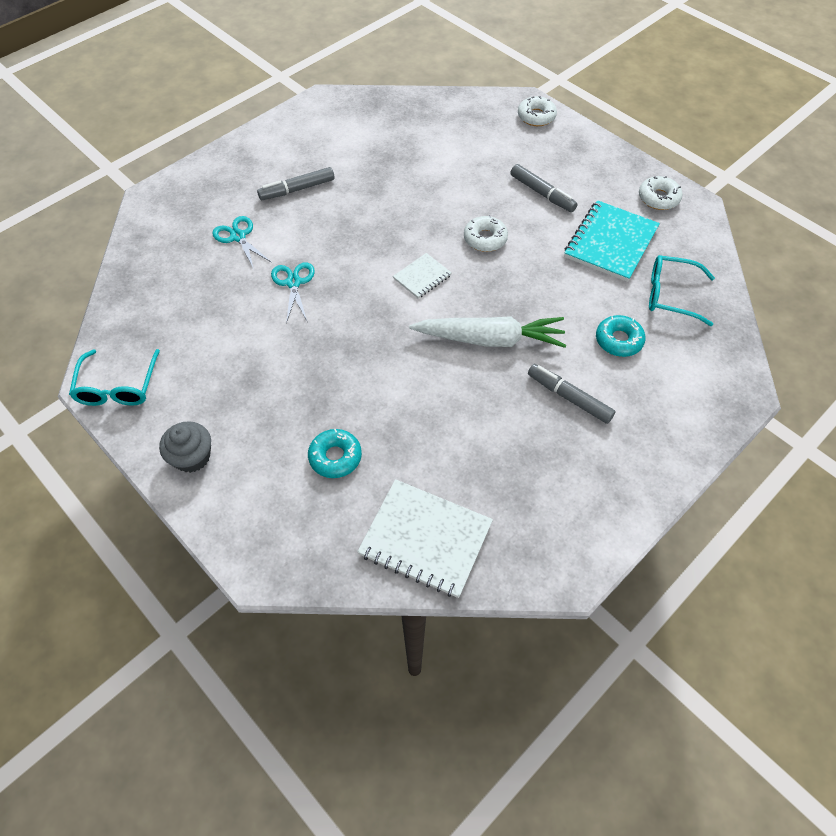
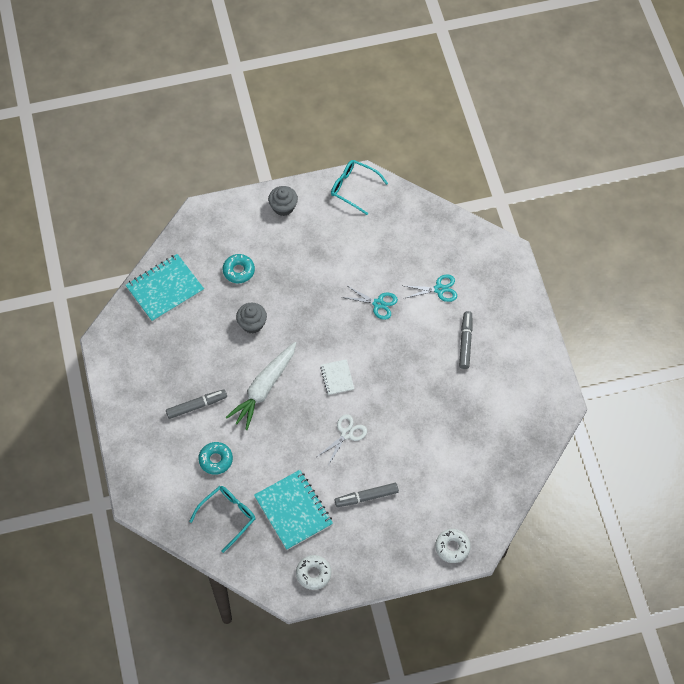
camera: 120 degrees right, 5 degrees up
white notebook [357,479,493,598] -> turquoise notebook [126,254,204,322]
white donut [464,215,508,252] -> white scissors [317,414,367,464]
none -> grey cupcake [236,303,267,334]

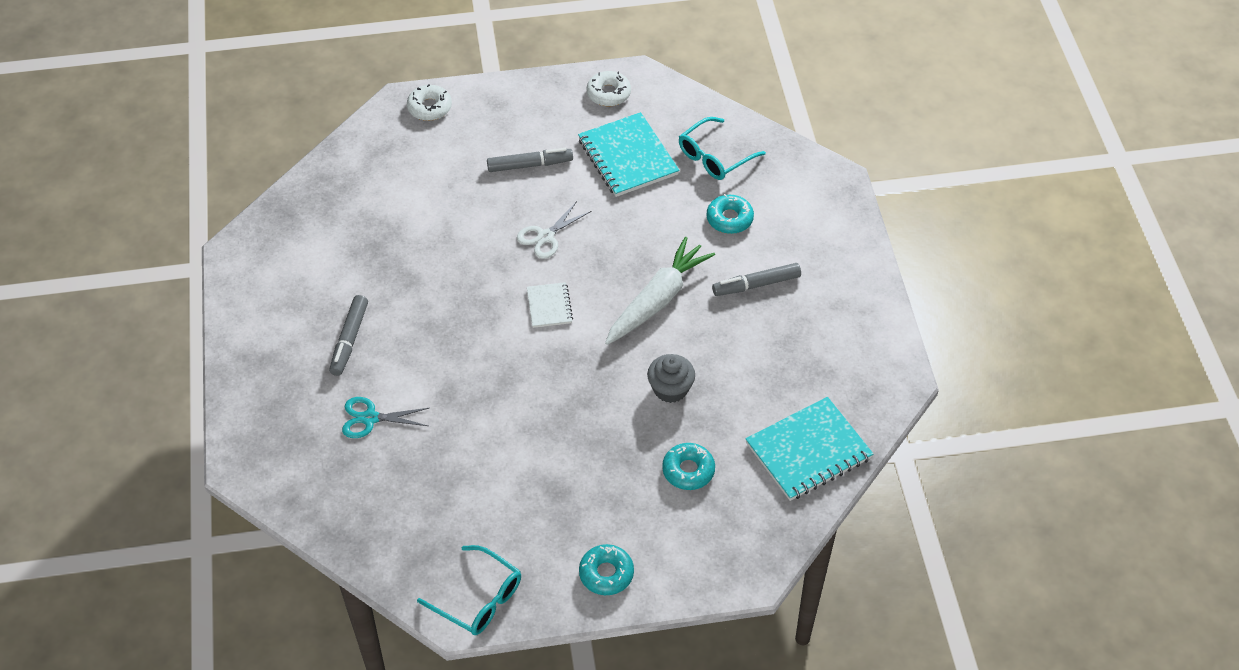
camera: 175 degrees left, 10 degrees down
grey cupcake [268,186,298,216] -> turquoise donut [579,544,634,595]
turquoise scissors [341,285,398,320] -> none

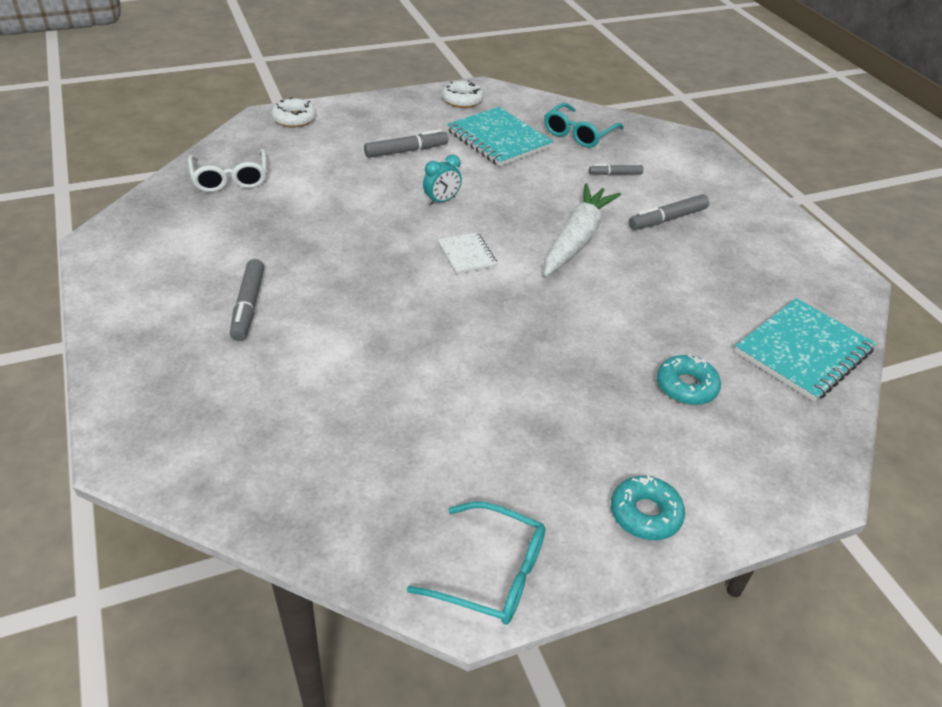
camera: 15 degrees left, 10 degrees down
turquoise scissors [342,397,429,438] -> none
white scissors [517,201,592,259] -> turquoise clock [423,155,462,205]
grey cupcake [647,354,695,403] -> none
turquoise donut [706,194,754,234] -> grey marker [589,164,643,175]
none -> white glasses [188,149,267,192]

